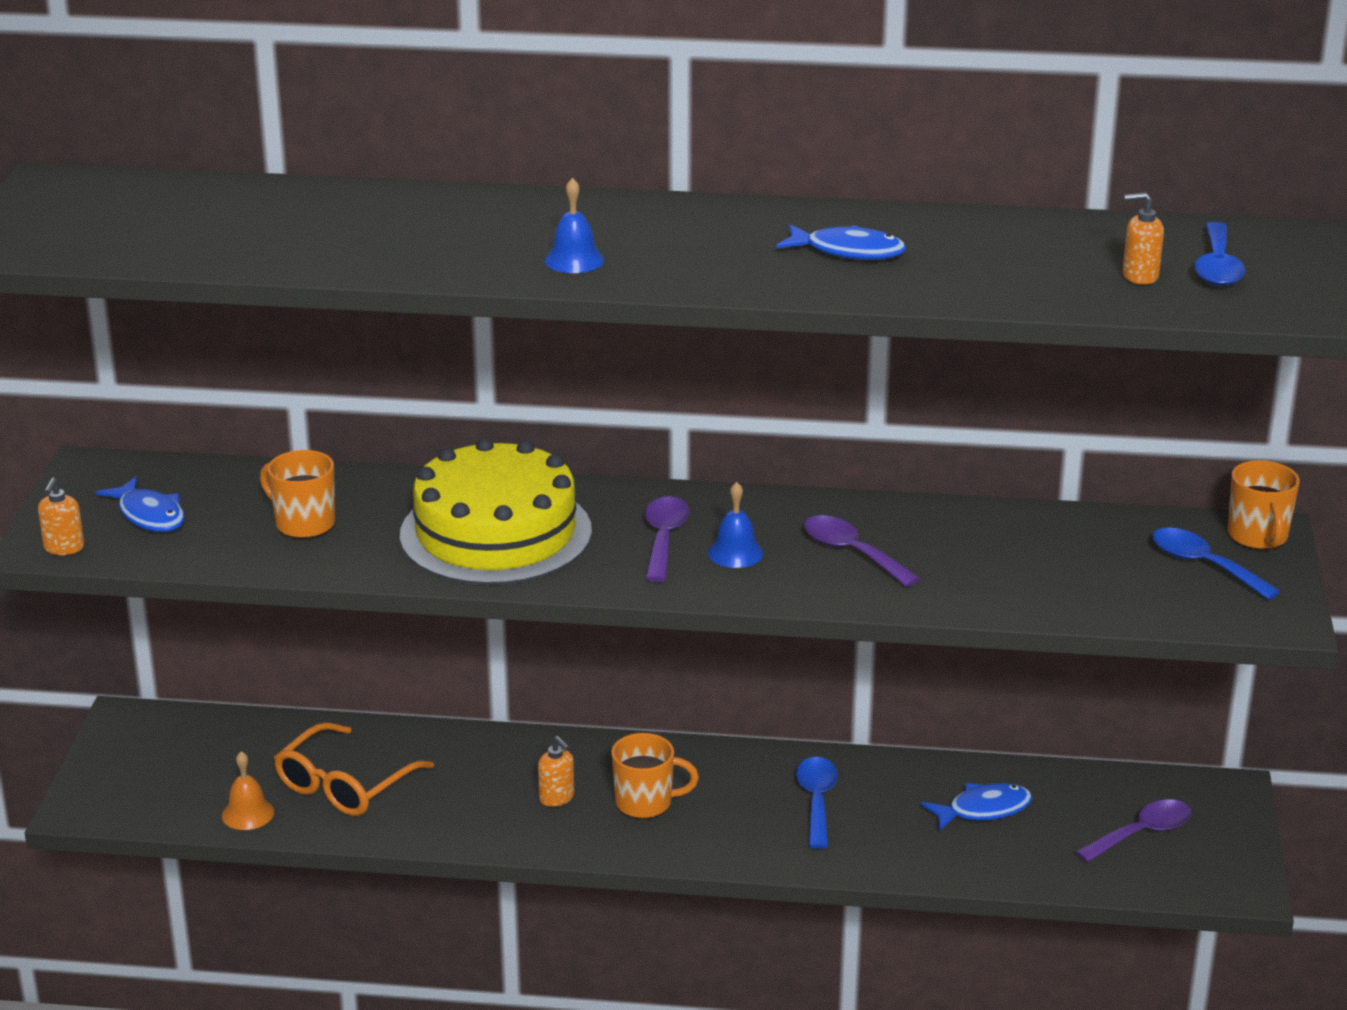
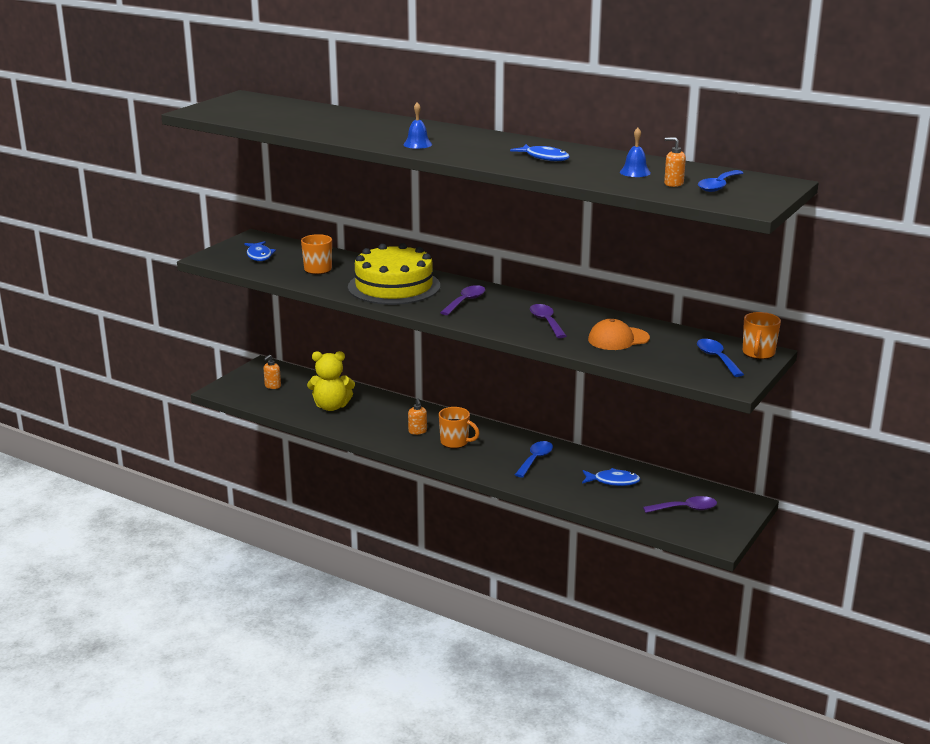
camera: 25 degrees right, 5 degrees down
orange soap dispenser [38,478,85,555] -> orange soap dispenser moved to [263,355,281,389]
orange bell [222,751,274,830] -> none
orange glasses [274,722,434,816] -> yellow teddy bear [307,351,355,411]
blue bell [708,482,763,568] -> blue bell moved to [620,128,651,177]
none -> orange cap [588,319,650,350]

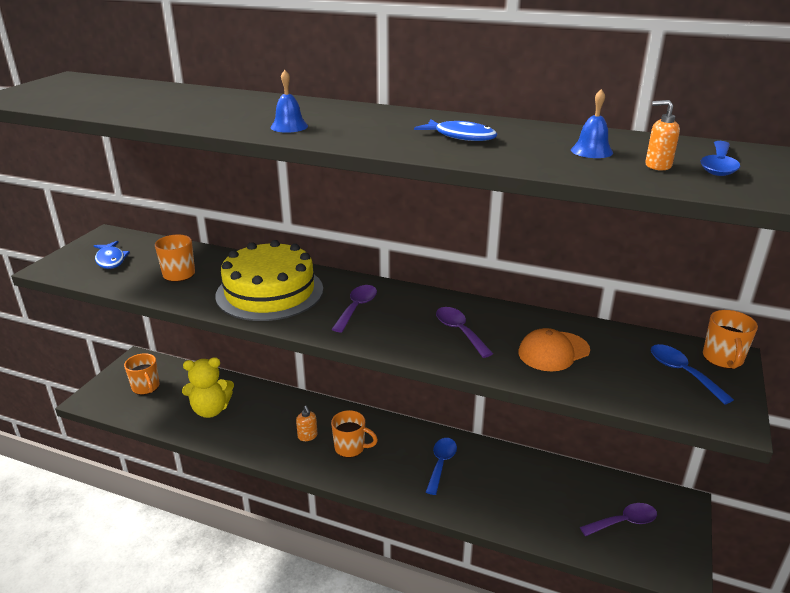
camera: 10 degrees left, 5 degrees up
orange soap dispenser [263,355,281,389] -> orange mug [124,353,159,395]
blue fish [582,468,640,486] -> none

